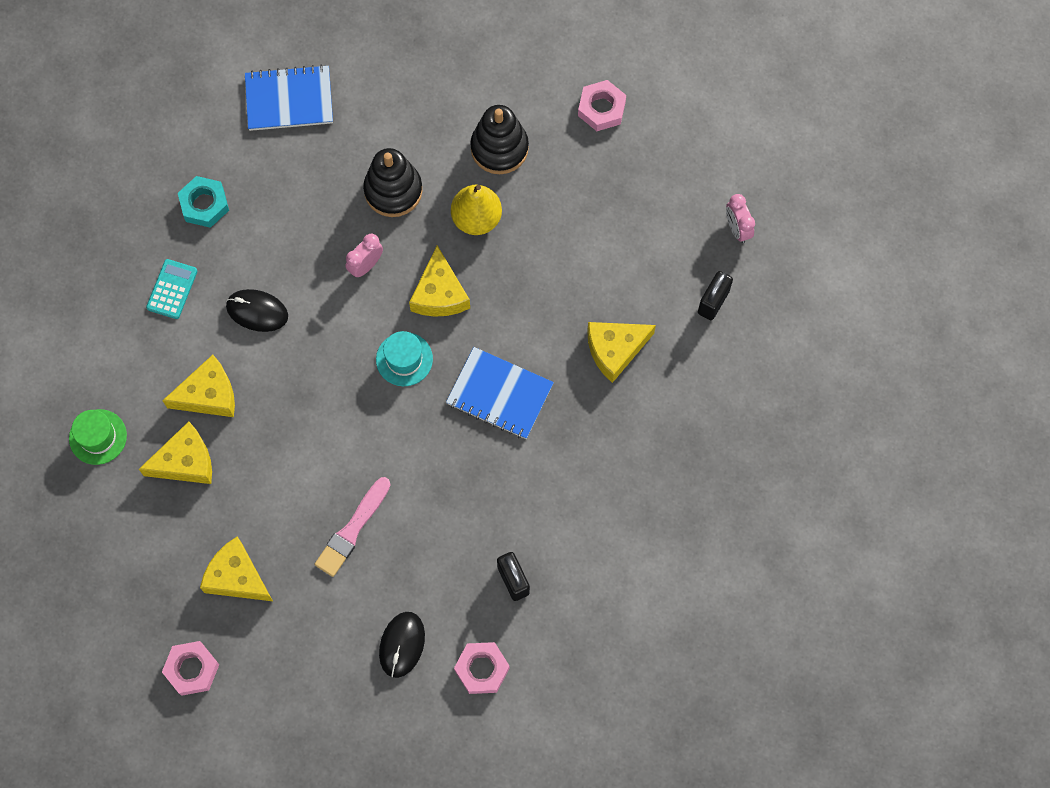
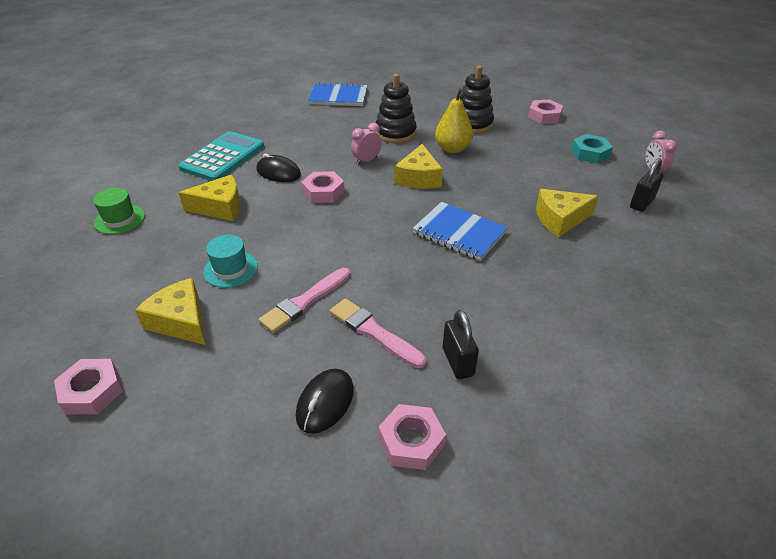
camera: 10 degrees right, 30 degrees down
yellow cheese [139,421,212,484] -> none
turquoise calculator [146,259,197,319] -> turquoise calculator [178,131,264,181], size x1.86
turquoise nut [178,176,229,228] -> turquoise nut moved to [571,134,613,163]
turquoise hat [376,331,433,386] -> turquoise hat moved to [203,235,258,288]
none -> pink nut [301,171,345,203]
none -> pink brush [330,298,426,368]

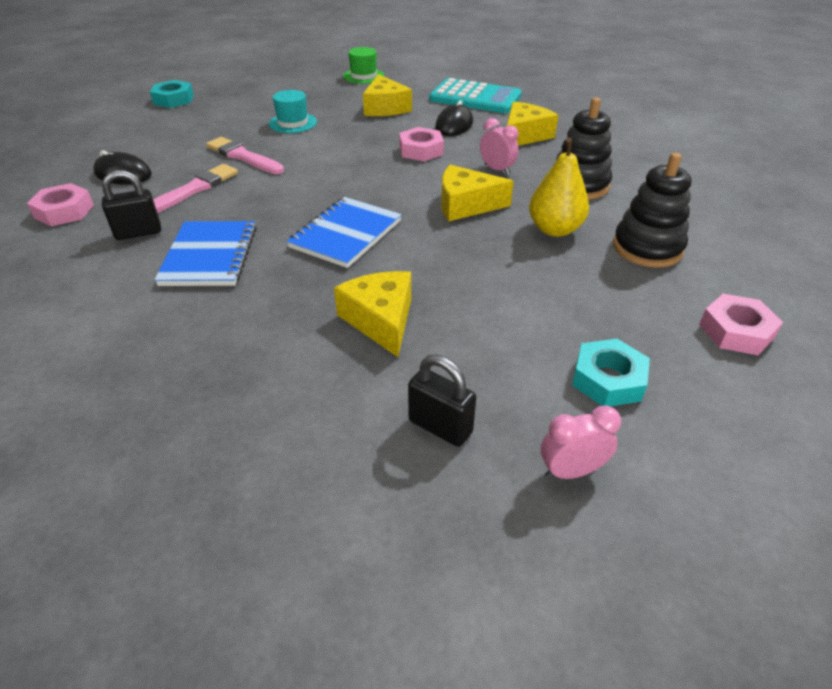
camera: 85 degrees right, 0 degrees up
pink nut [54,359,123,414] -> turquoise nut [150,80,194,108]
yellow cheese [135,278,206,345] -> yellow cheese moved to [507,102,559,146]
blue notebook [308,82,368,106] -> blue notebook moved to [154,221,257,286]

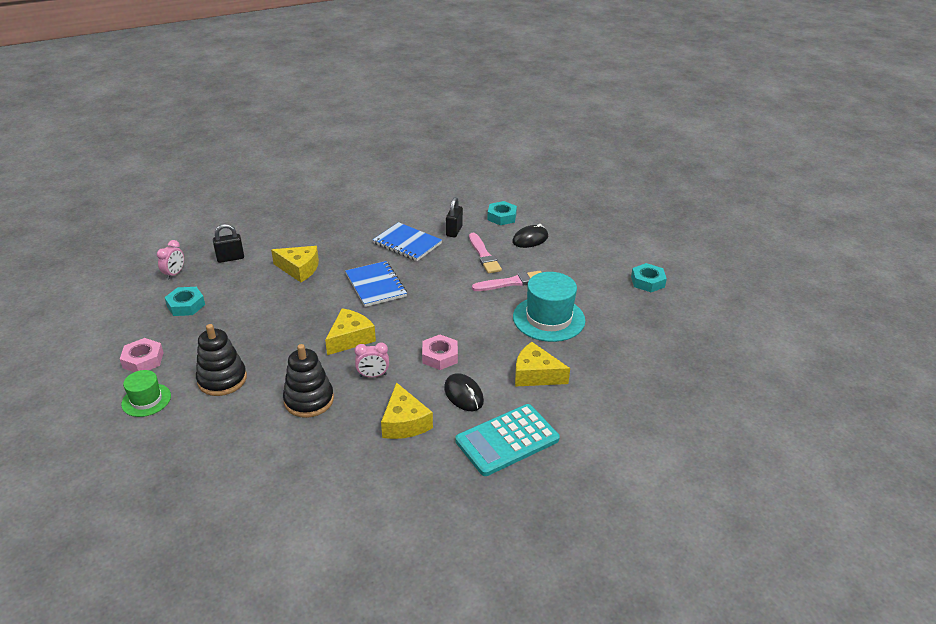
camera: 125 degrees right, 5 degrees down
pink nut [27,183,94,226] -> turquoise nut [487,201,517,225]
turquoise hat [269,90,317,133] -> turquoise hat [513,272,585,342], size x1.76
green hat [343,47,384,84] -> green hat moved to [121,370,171,417]
yellow pear [529,137,589,237] -> none

